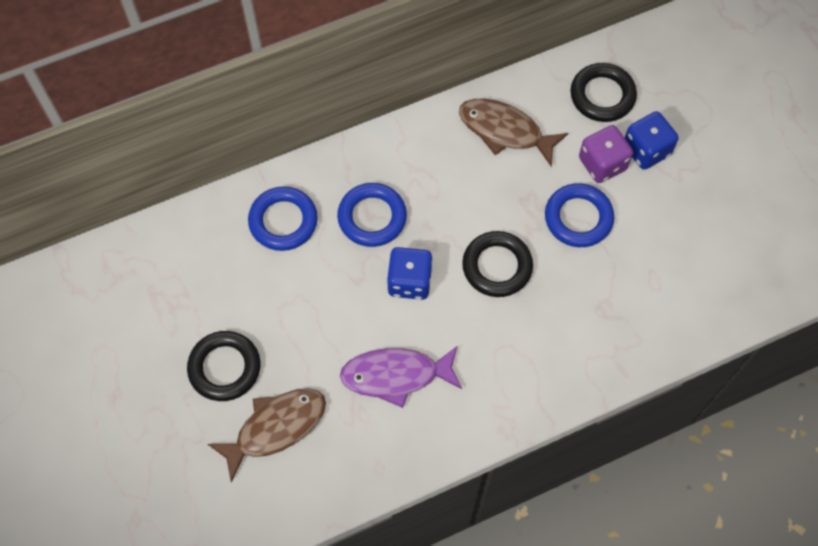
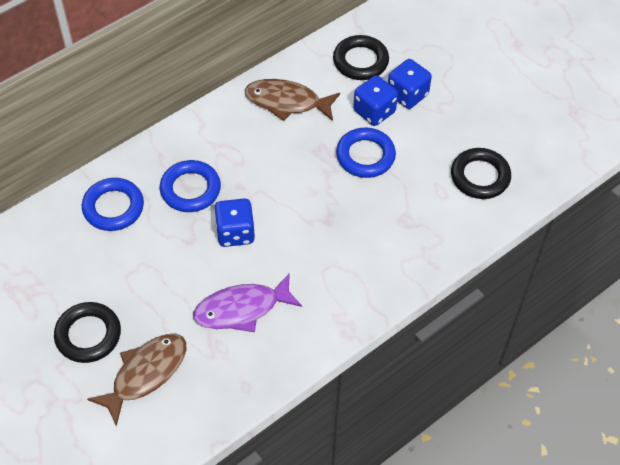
camera: 15 degrees left, 10 degrees down
black ring [462,231,533,297] -> black ring moved to [451,148,511,199]
purple dice [579,125,633,183] -> blue dice [353,75,398,126]

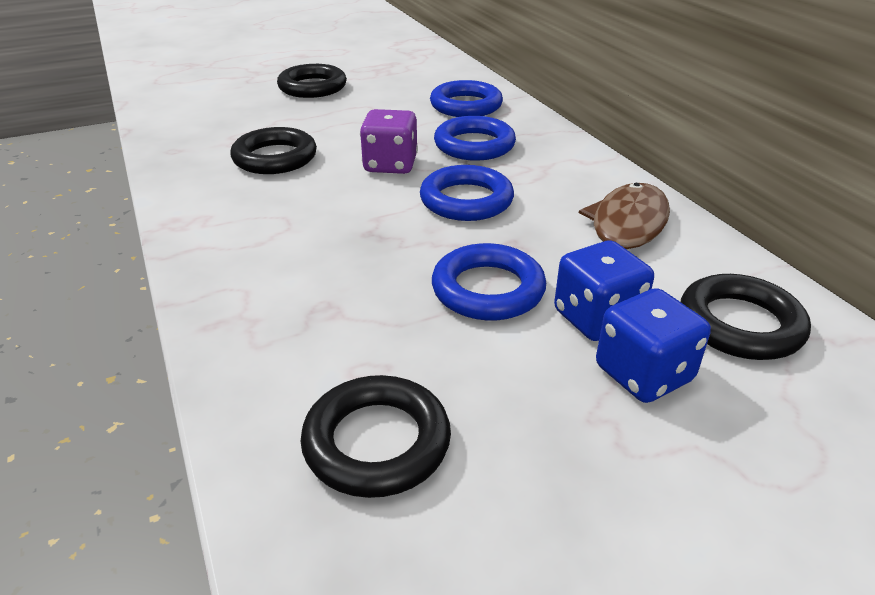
camera: 105 degrees right, 20 degrees down
brown fish [87,334,186,426] -> none
purple fish [193,273,302,332] -> black ring [230,127,317,174]
blue dice [215,198,255,247] -> purple dice [360,109,418,174]
none -> blue ring [420,165,514,221]

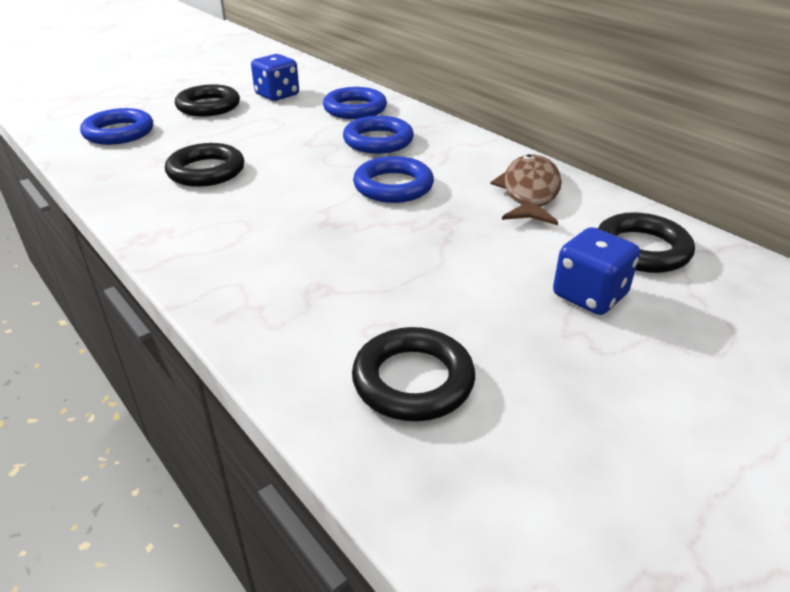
camera: 15 degrees left, 0 degrees up
purple dice [360,109,418,174] -> none
blue ring [432,243,546,320] -> blue ring moved to [80,108,153,145]
blue dice [554,240,654,341] -> blue dice moved to [251,54,299,101]

